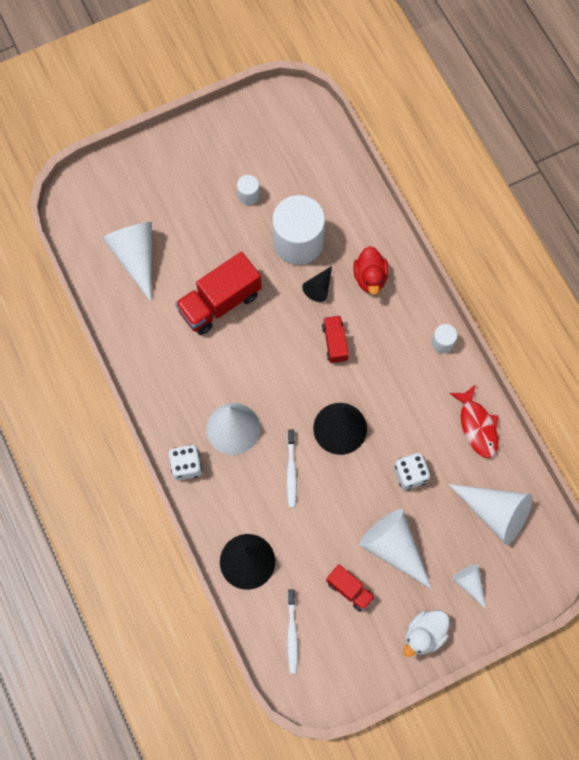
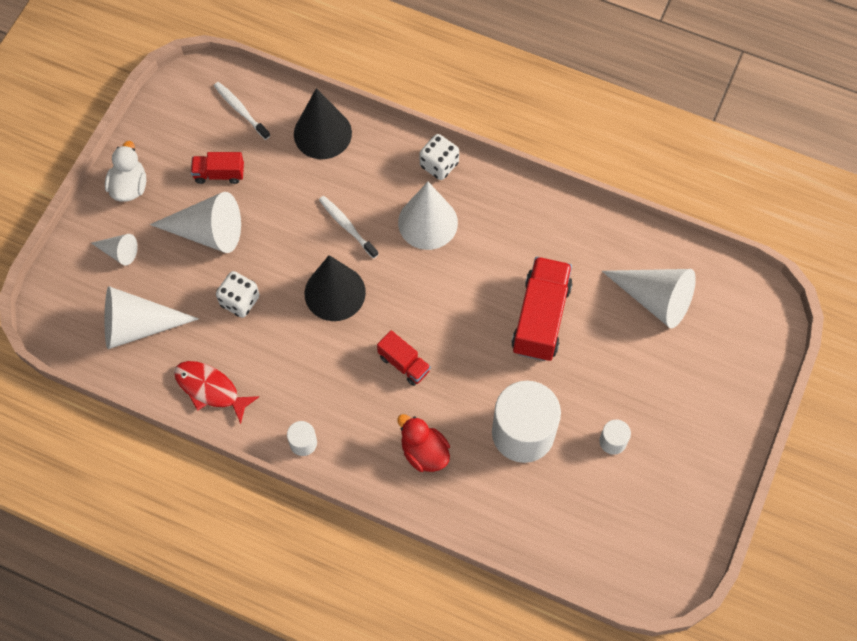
camera: 140 degrees right, 5 degrees down
black cone [302,266,332,302] -> none

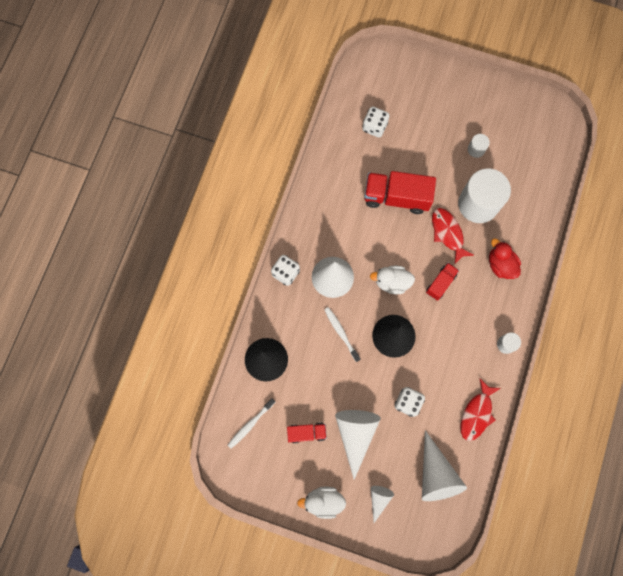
camera: 95 degrees left, 10 degrees up
red truck [191,152,244,184] -> red truck turned 90 degrees counterclockwise [287,423,327,443]
white toothbrush [319,196,378,259] -> white toothbrush turned 105 degrees clockwise [324,307,360,362]
red duck [397,414,450,472] -> red duck turned 105 degrees clockwise [489,238,521,279]
white cone [602,269,696,328] -> white dice [362,106,389,138]
none -> white duck [370,266,415,294]
none -> red fish [432,208,474,265]

